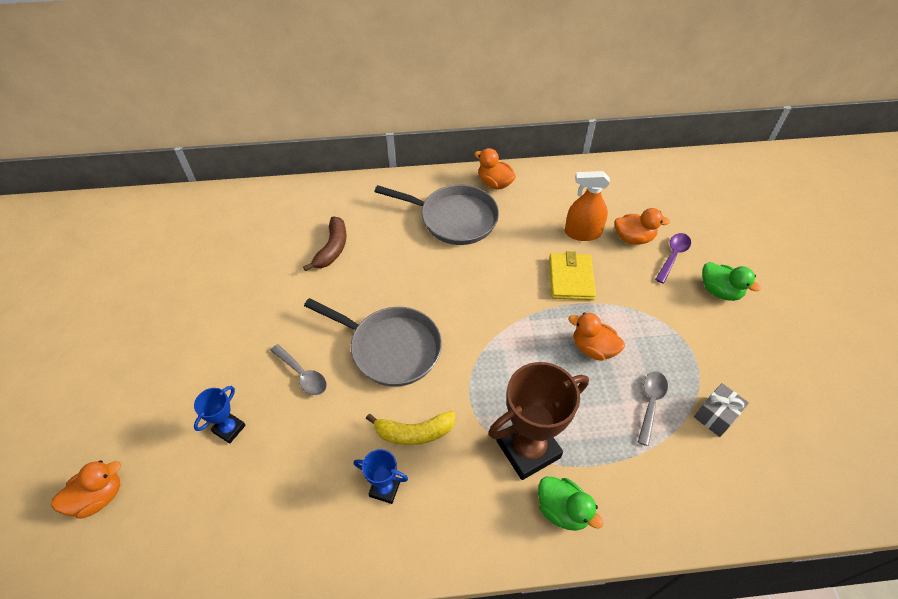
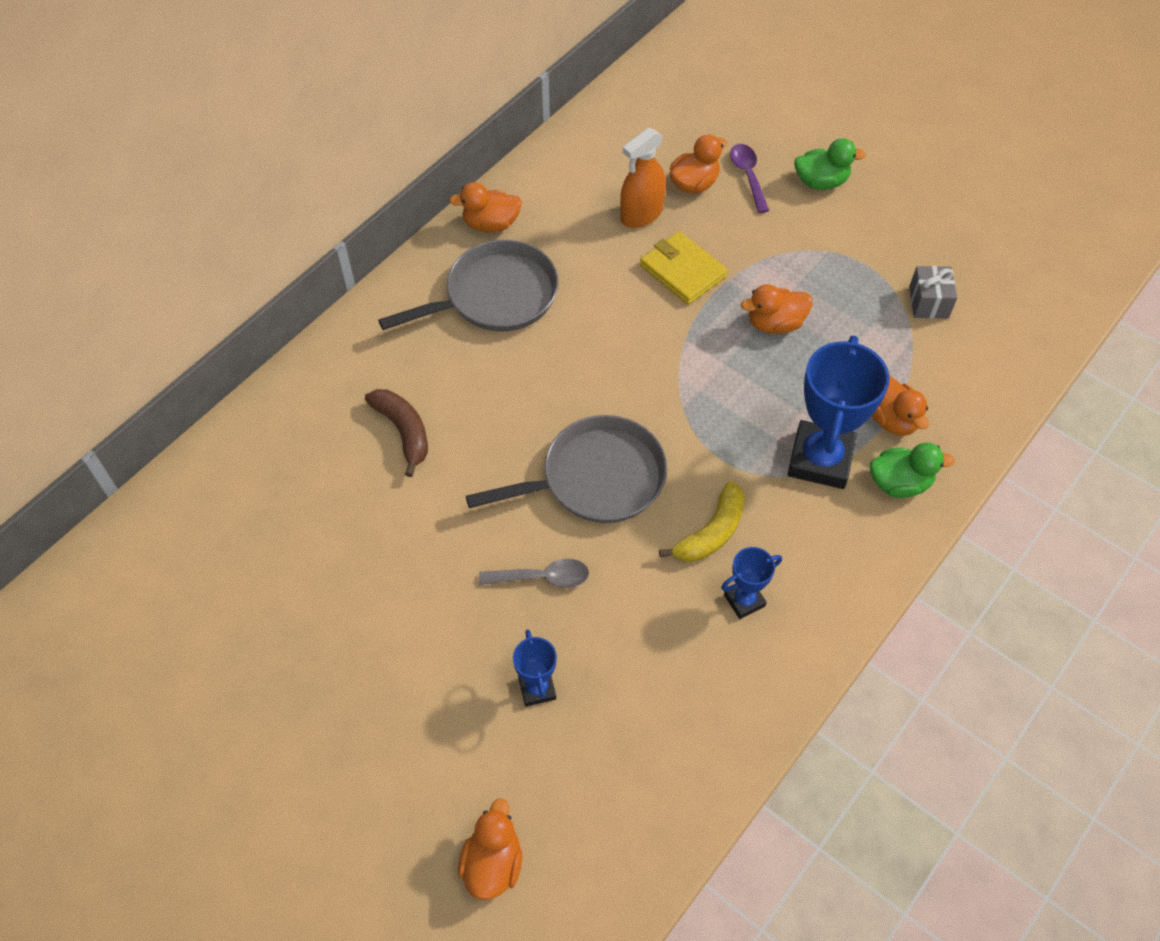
camera: 45 degrees left, 5 degrees up
brown trophy [488,362,589,480] -> blue trophy [788,336,890,489]
grey spoon [638,371,668,446] -> none
none -> orange duck [871,376,929,436]

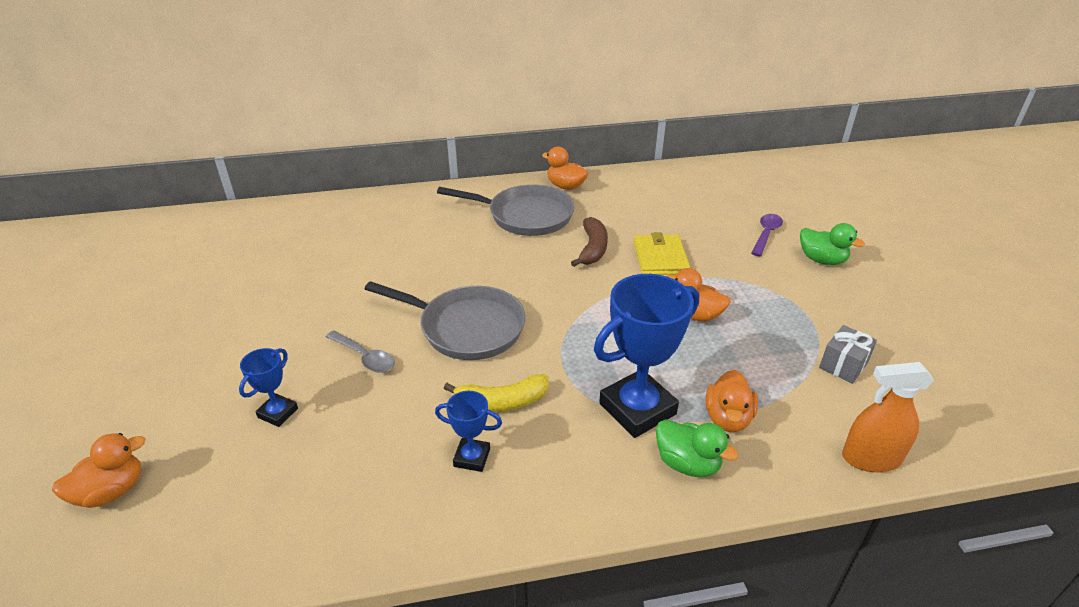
camera: 40 degrees right, 20 degrees down
brown banana [365,389,428,477] -> brown banana moved to [571,217,608,267]
orange spray bottle [620,128,666,228] -> orange spray bottle moved to [842,362,934,472]
orange duck [669,135,727,194] -> none

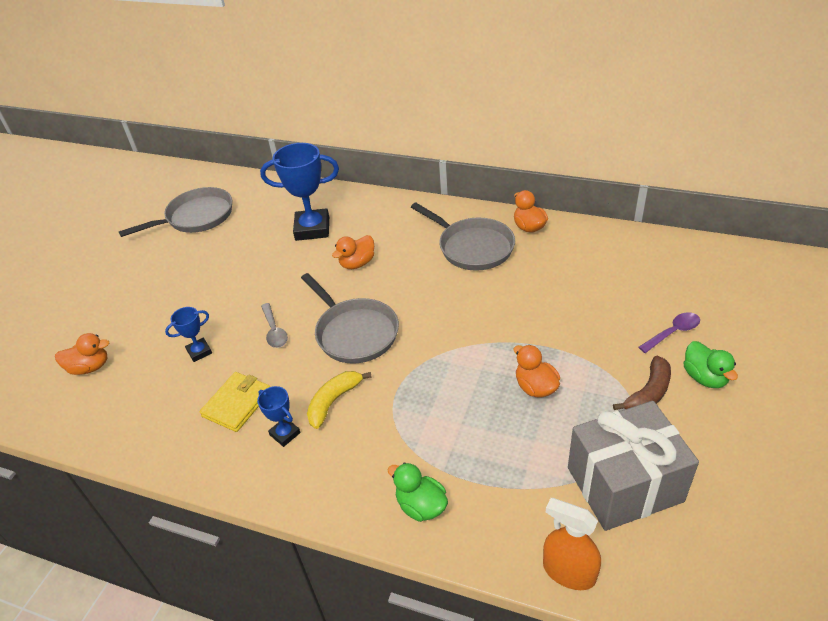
camera: 35 degrees right, 5 degrees up
yellow banana [444,374,549,412] -> yellow banana turned 105 degrees clockwise [307,371,372,429]
brown banana [571,217,608,267] -> brown banana moved to [613,356,671,410]
blue trophy [594,274,699,438] -> blue trophy moved to [260,143,339,241]
yellow wallet [634,232,690,275] -> yellow wallet moved to [199,372,270,432]
green duck [656,419,738,477] -> green duck turned 150 degrees clockwise [388,463,448,522]
orange duck [706,370,758,432] -> orange duck moved to [332,235,374,269]
grey gift [819,325,877,384] -> grey gift [568,401,699,531], size x2.33
none -> grey pan [119,187,232,237]

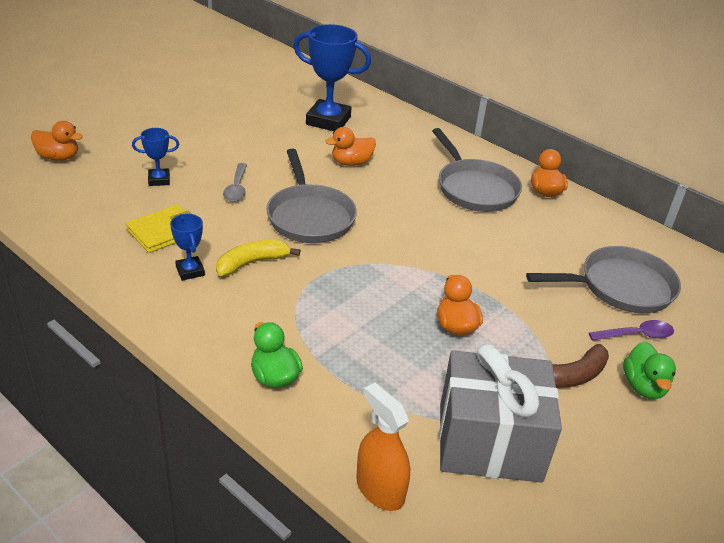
camera: 15 degrees right, 5 degrees down
grey pan [119,187,232,237] -> grey pan moved to [526,246,681,313]

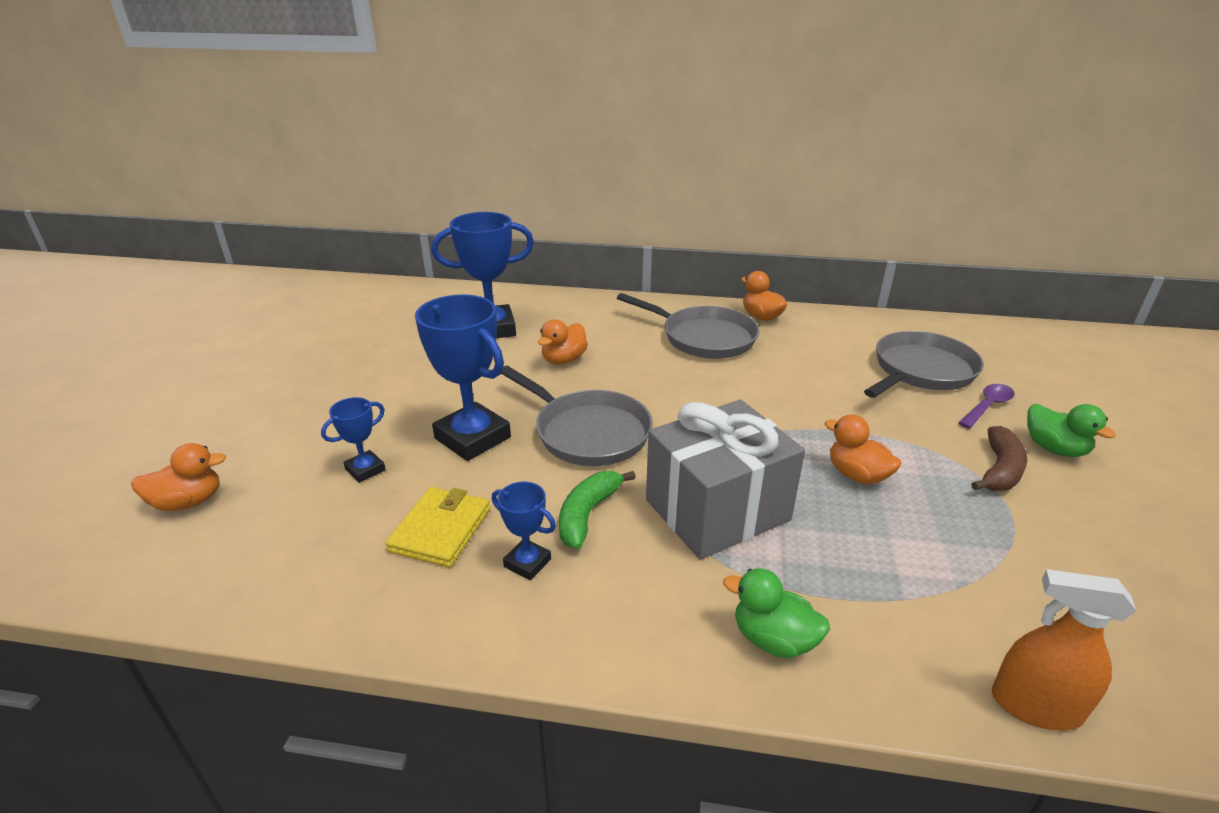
camera: 30 degrees left, 5 degrees down
yellow banana [216,240,301,276] -> green banana [559,471,636,549]
grey spoon [223,163,247,202] -> blue trophy [415,295,511,461]
grey gift [439,344,562,482] -> grey gift moved to [646,400,805,560]

